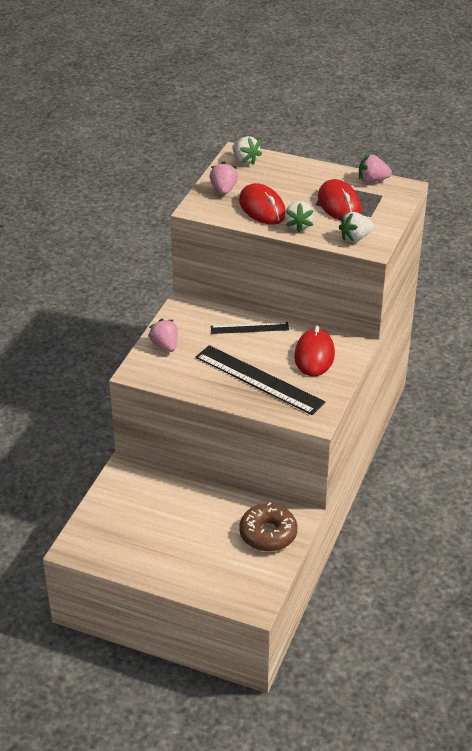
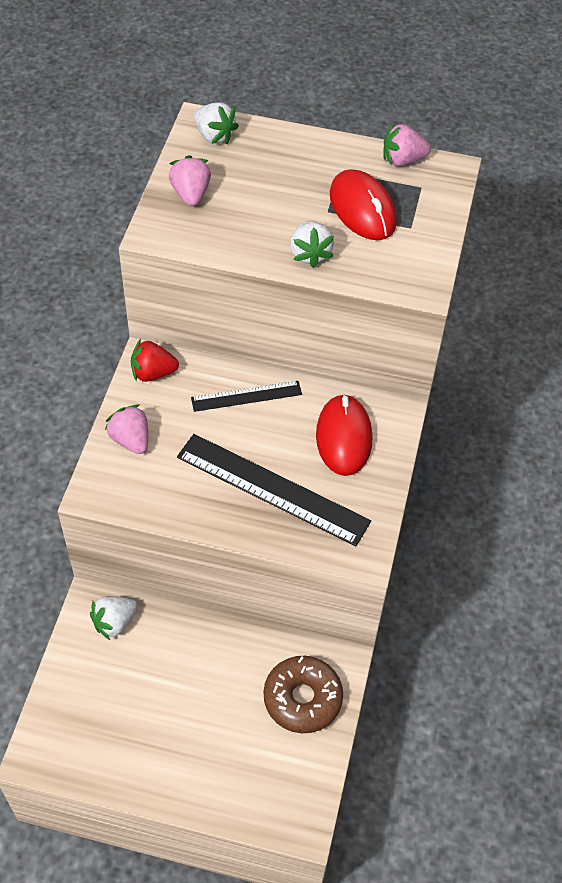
camera: 10 degrees left, 15 degrees up
red mouse [239,183,286,225] -> none
white strawberry [339,212,373,242] -> white strawberry moved to [90,596,138,640]
none -> red strawberry [131,339,179,382]

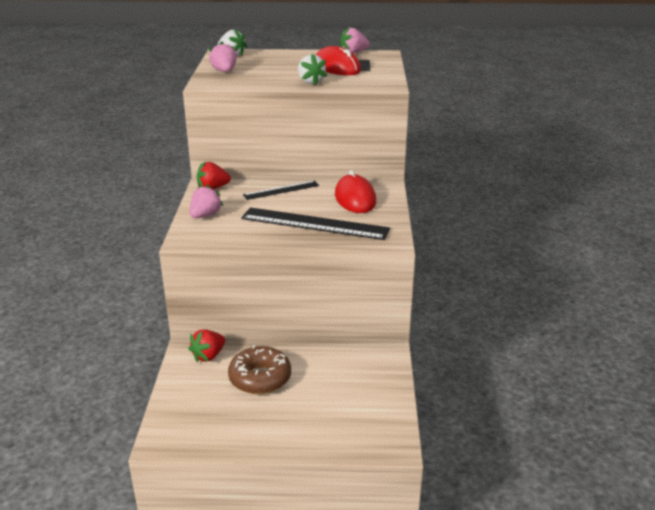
camera: 10 degrees left, 25 degrees down
white strawberry [90,596,138,640] -> red strawberry [189,329,225,363]
pink strawberry [105,405,148,454] -> pink strawberry turned 75 degrees clockwise [190,184,223,218]
brown donut [264,656,343,733] -> brown donut moved to [228,345,291,394]

